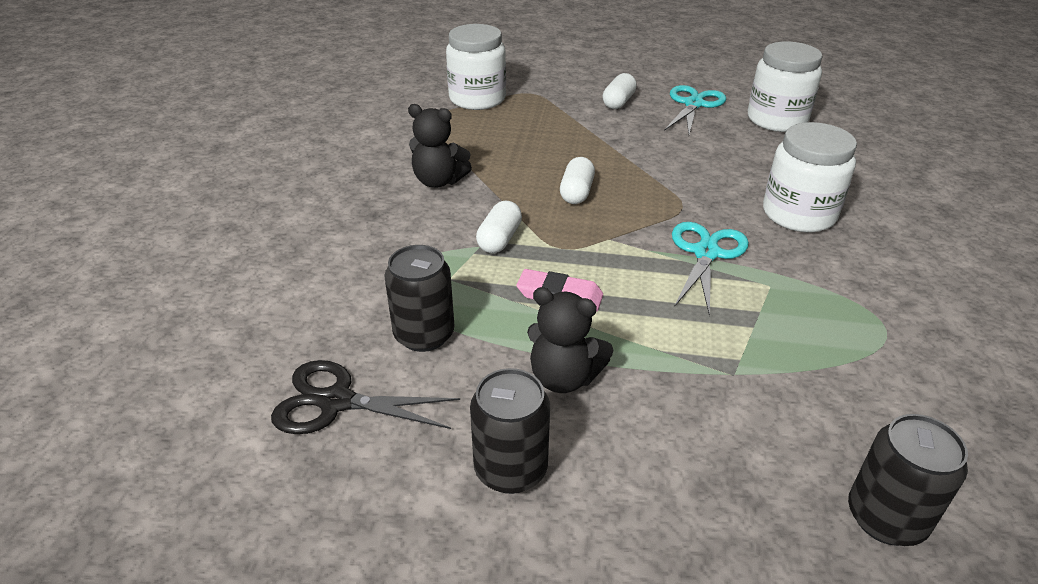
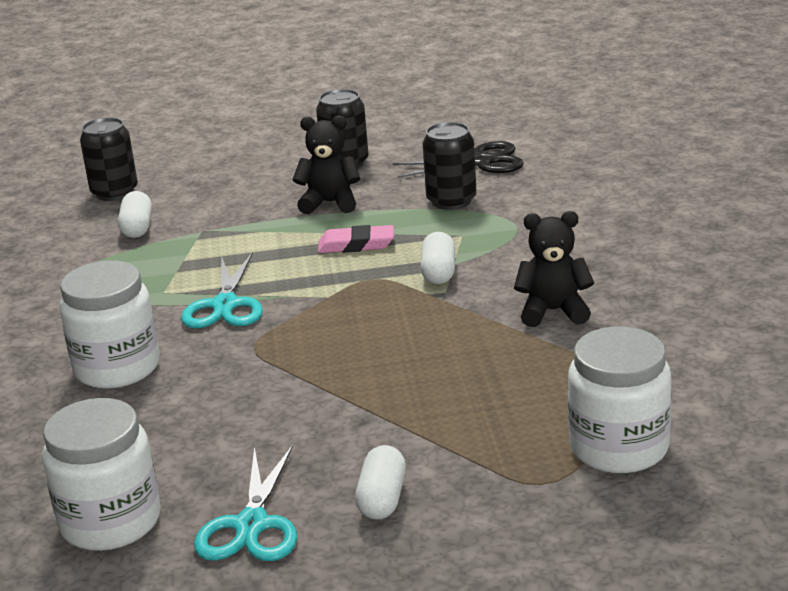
camera: 165 degrees right, 10 degrees down
white capsule [560,157,595,204] -> white capsule moved to [118,191,152,238]

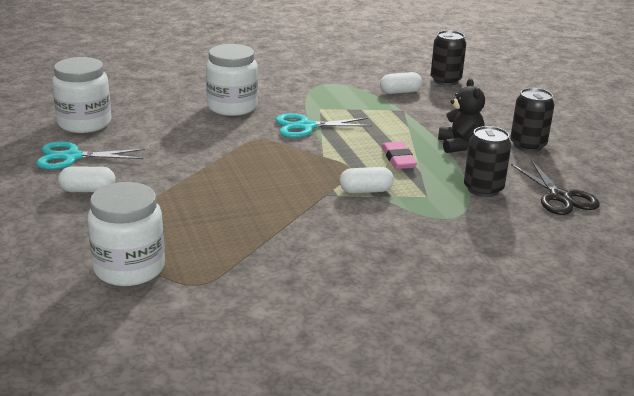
camera: 75 degrees right, 0 degrees up
black teddy bear [514,211,594,327] -> none

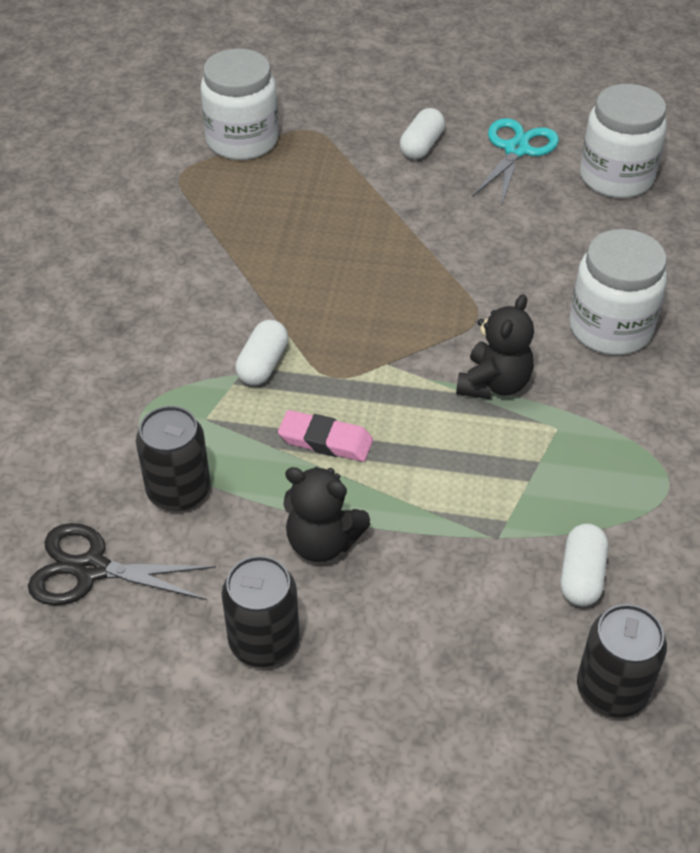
camera: 120 degrees right, 20 degrees up
turquoise scissors [276,113,372,138] -> black teddy bear [456,294,534,399]

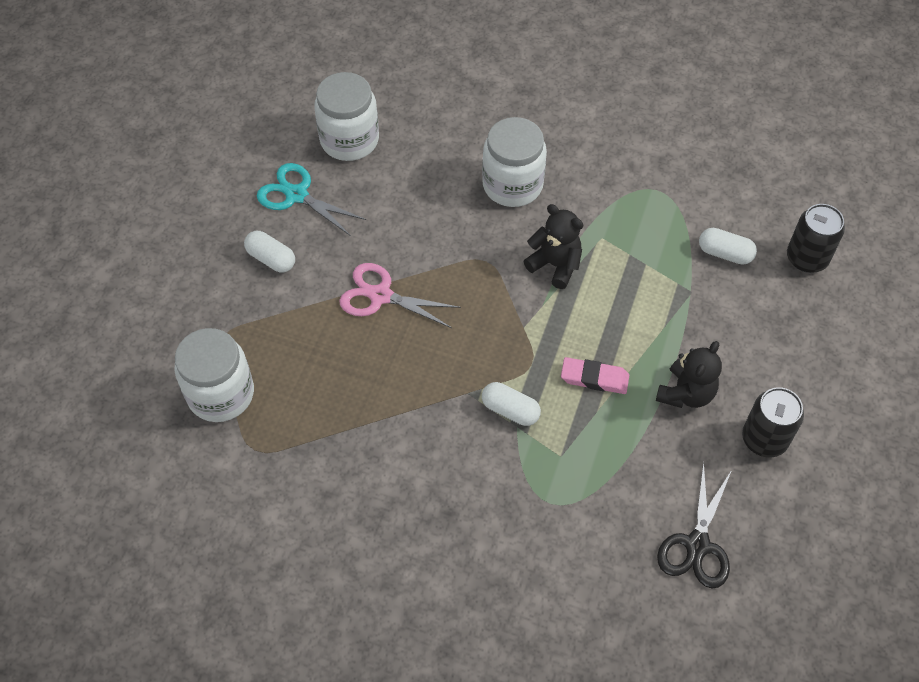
camera: 80 degrees left, 10 degrees up
black can [136,406,211,511] -> none
pink eraser [278,410,373,462] -> pink eraser turned 75 degrees clockwise [561,357,629,394]
none -> pink scissors [339,263,461,328]

